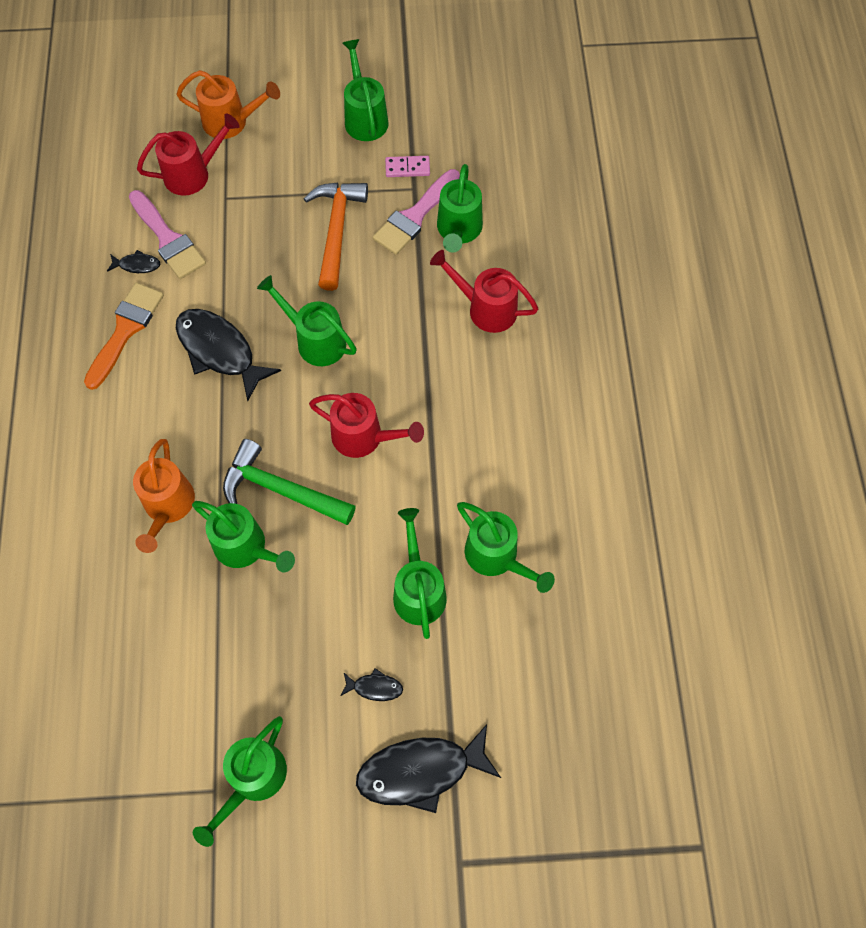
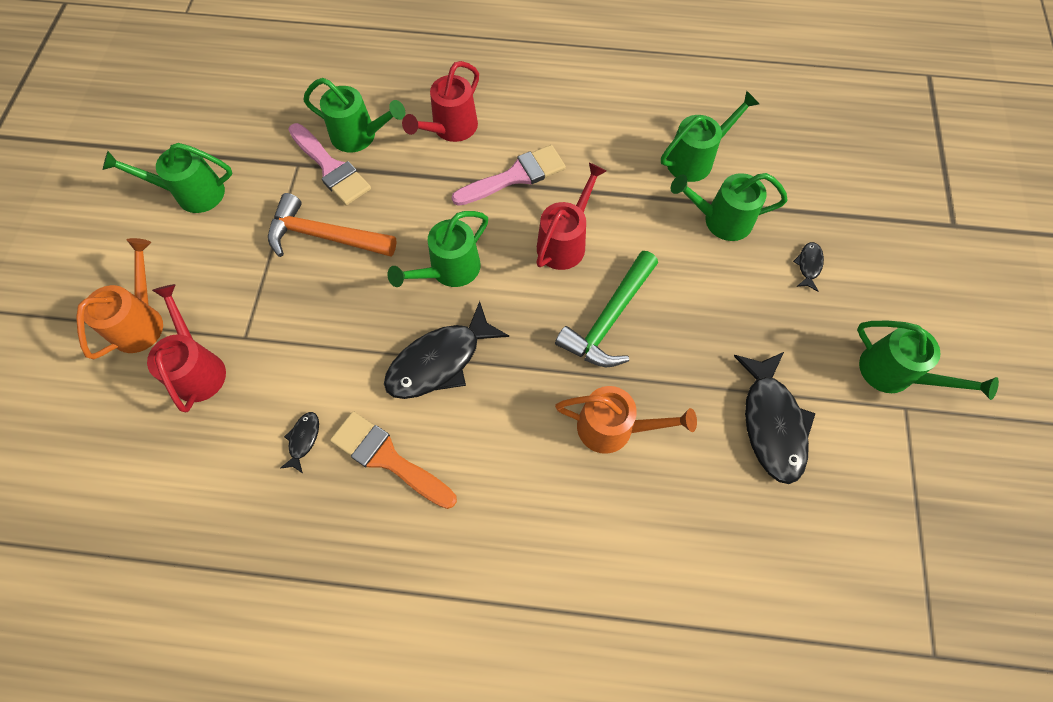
camera: 80 degrees left, 0 degrees up
pink brush [129,190,206,279] -> pink brush moved to [452,145,566,206]
green watering can [192,501,295,572] -> none
black fish [356,724,501,813] -> black fish moved to [734,352,816,484]
pink domino [385,156,430,177] -> none

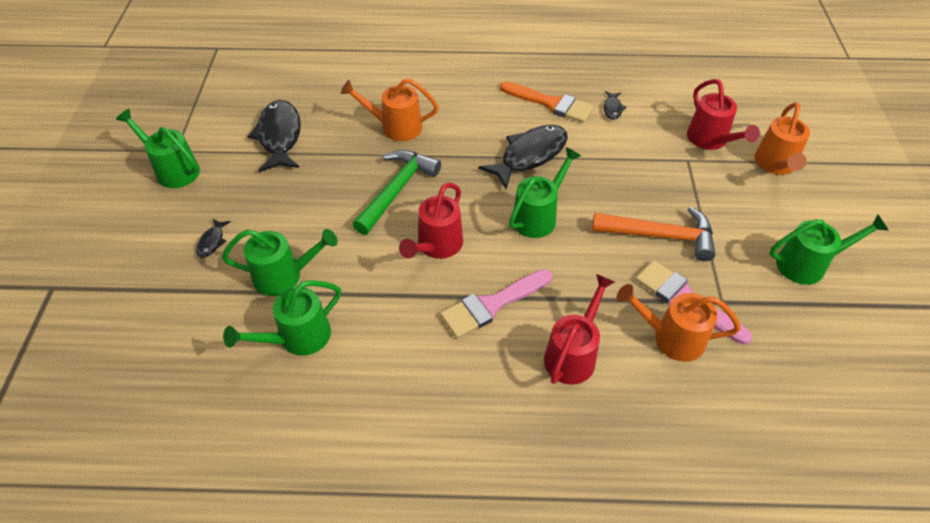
camera: 175 degrees right, 15 degrees down
green watering can [303,78,405,152] -> orange watering can [617,284,741,362]

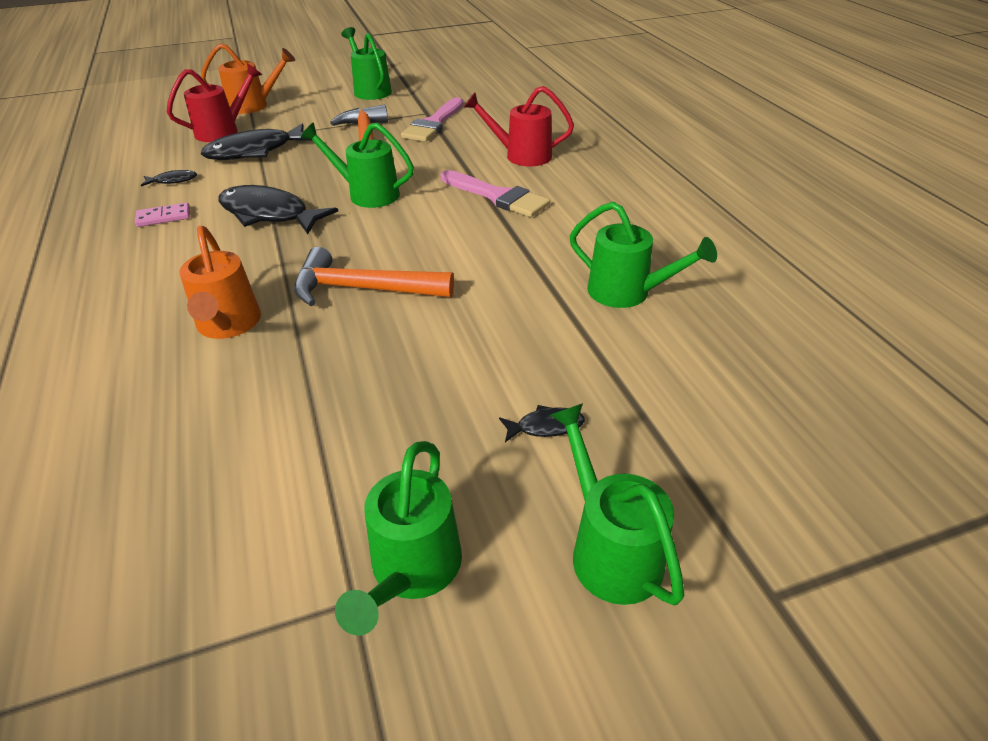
camera: 110 degrees left, 10 degrees down
green watering can [222,229,338,296] -> green watering can moved to [550,403,684,605]
black fish [247,100,301,172] -> black fish moved to [201,123,313,160]
green hammer [352,150,441,235] -> orange hammer [294,247,454,306]
red watering can [399,182,463,259] -> none
orange brush [500,81,594,123] -> pink domino [135,202,190,227]
orange watering can [617,284,741,362] -> none

